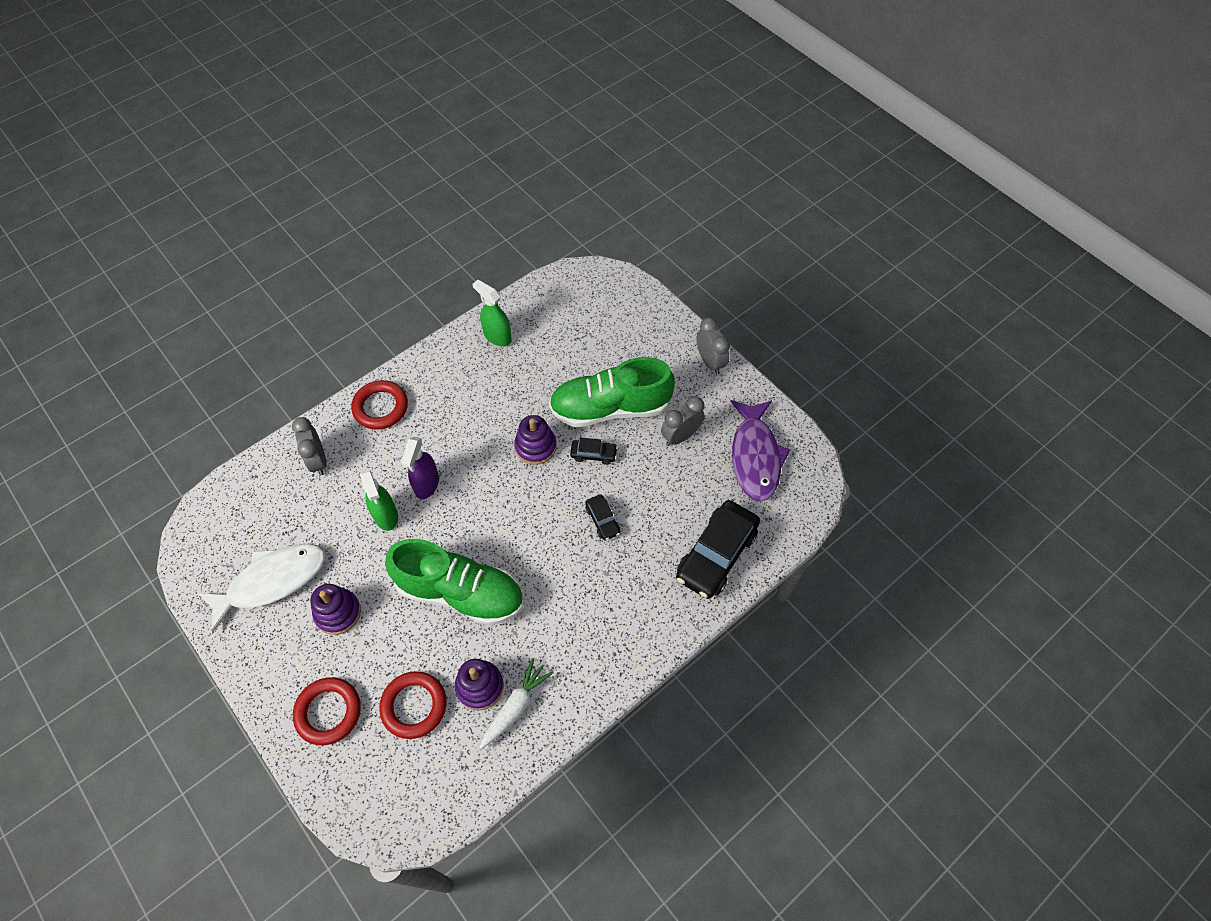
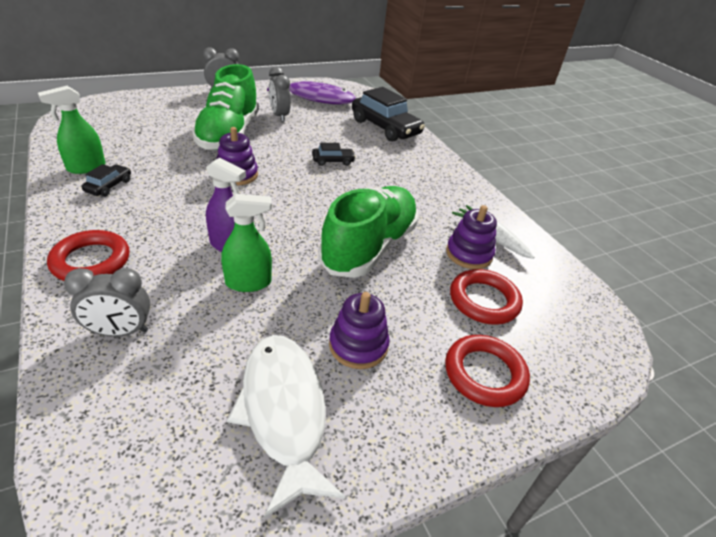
camera: 80 degrees left, 20 degrees down
black car [570,438,618,465] -> black car moved to [82,164,131,197]

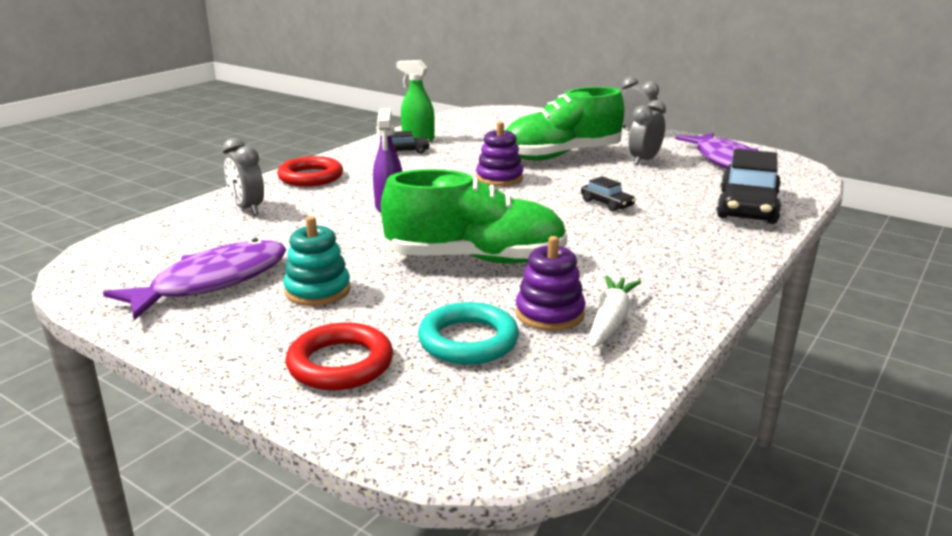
camera: 65 degrees right, 15 degrees down
green spray bottle [221,194,272,292] -> none
white fish [227,335,345,518] -> purple fish [103,238,287,320]
purple stacking toy [329,292,390,369] -> turquoise stacking toy [283,216,351,306]
red ring [450,269,523,325] -> turquoise ring [418,302,519,365]

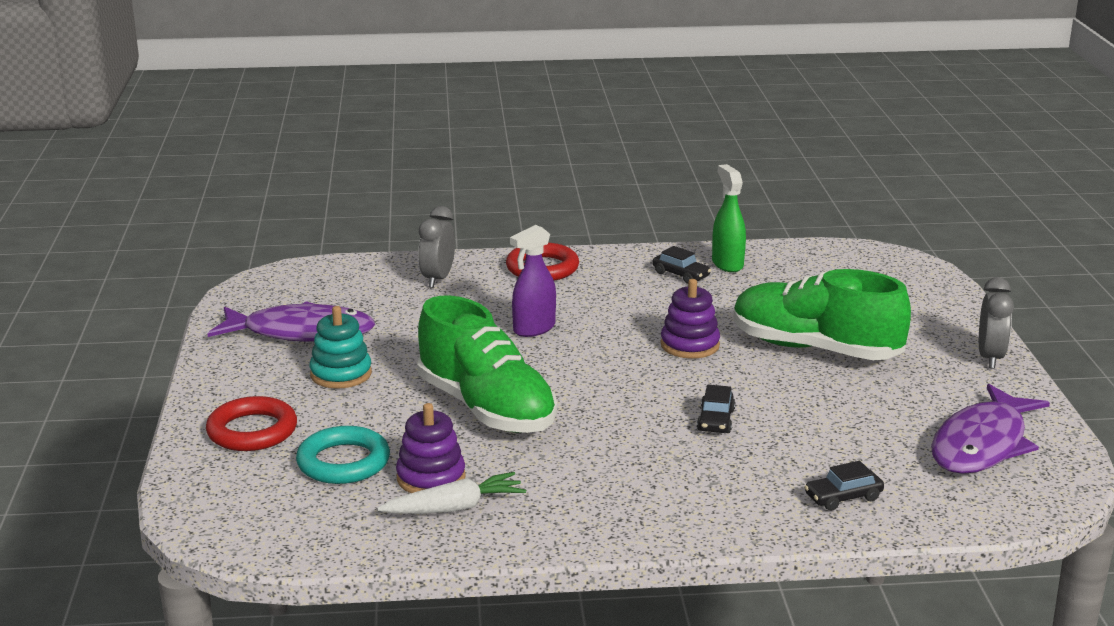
camera: 50 degrees right, 0 degrees up
grey clock [629,100,666,165] -> none
black car [716,149,781,224] -> black car [804,461,884,511], size x0.47

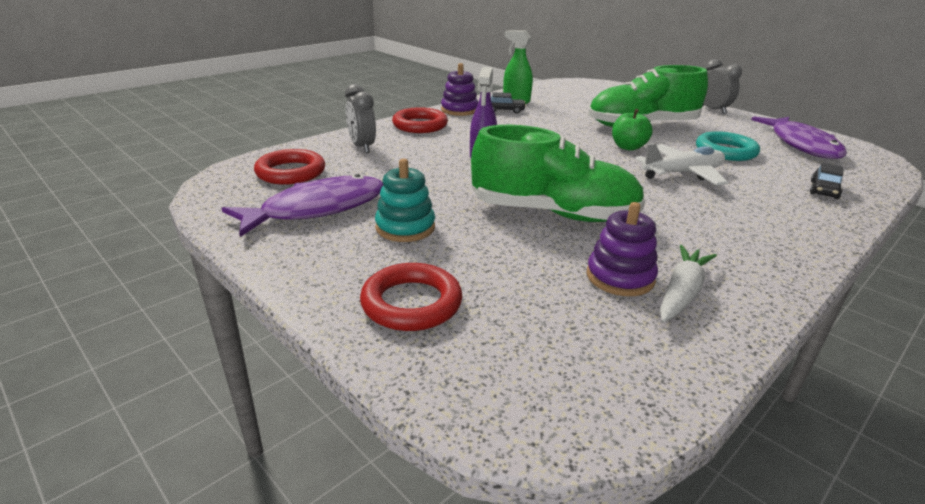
camera: 40 degrees left, 5 degrees up
turquoise ring [296,426,390,484] -> turquoise ring moved to [696,131,760,161]
purple stacking toy [661,279,720,359] -> purple stacking toy moved to [441,63,478,116]
black car [697,385,735,433] -> white plane [635,143,728,186]
none -> red ring [254,149,325,185]
none -> green apple [612,109,653,151]

